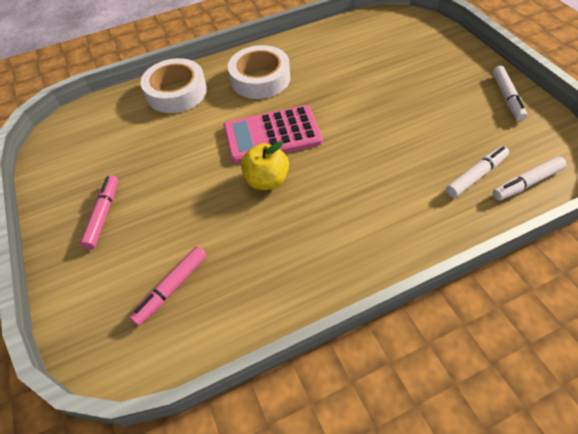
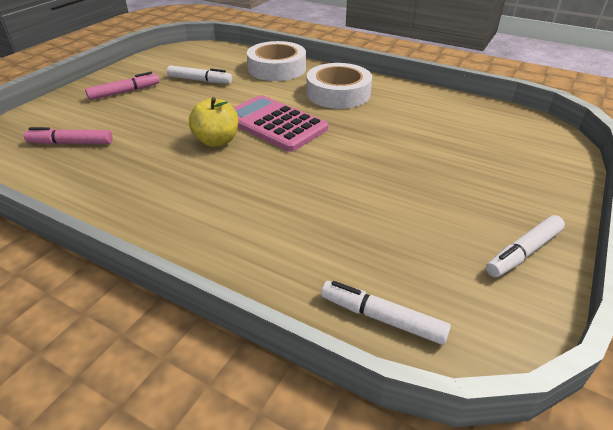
camera: 50 degrees right, 15 degrees down
white marker [446,146,509,198] -> white marker moved to [167,65,232,84]

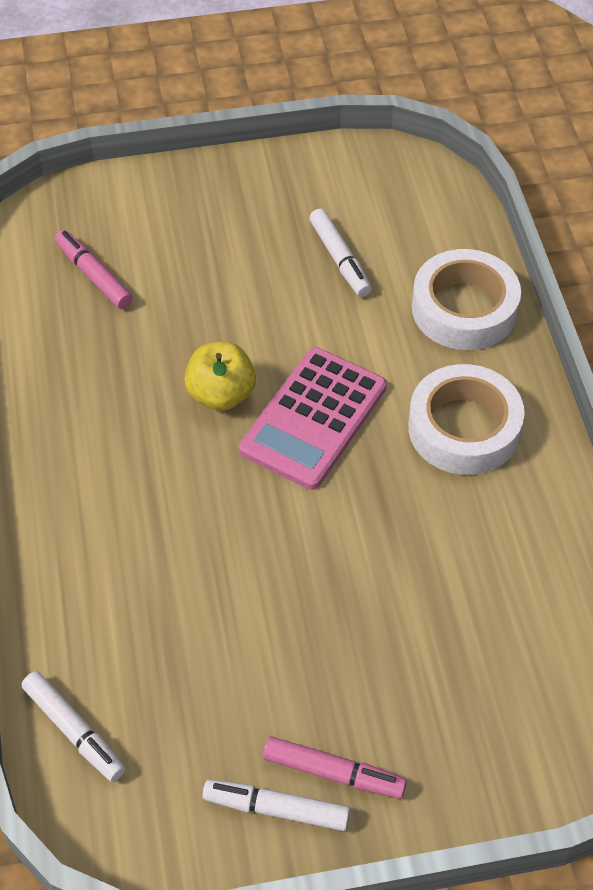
camera: 50 degrees right, 15 degrees up
pink marker [85,72,159,100] -> pink marker moved to [263,736,407,799]
pink calculator [233,95,328,152] -> pink calculator turned 150 degrees counterclockwise [239,347,387,490]
white marker [321,281,451,345] -> white marker turned 150 degrees clockwise [21,671,125,782]

